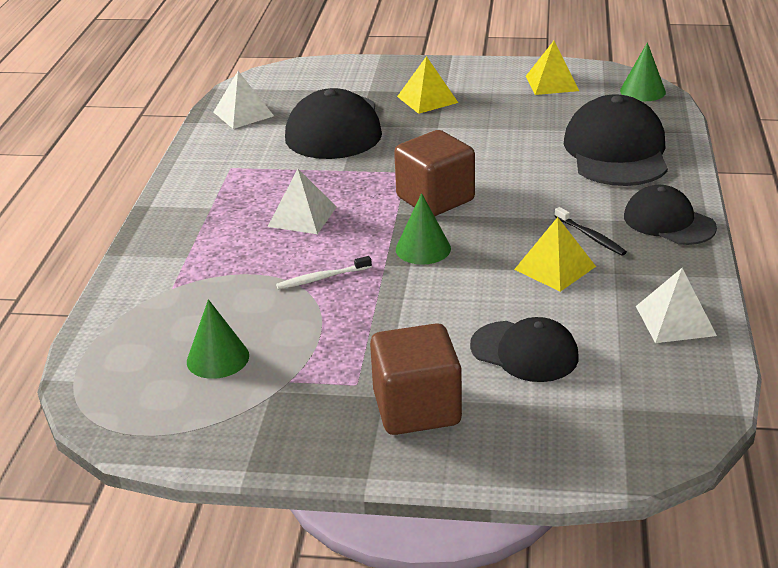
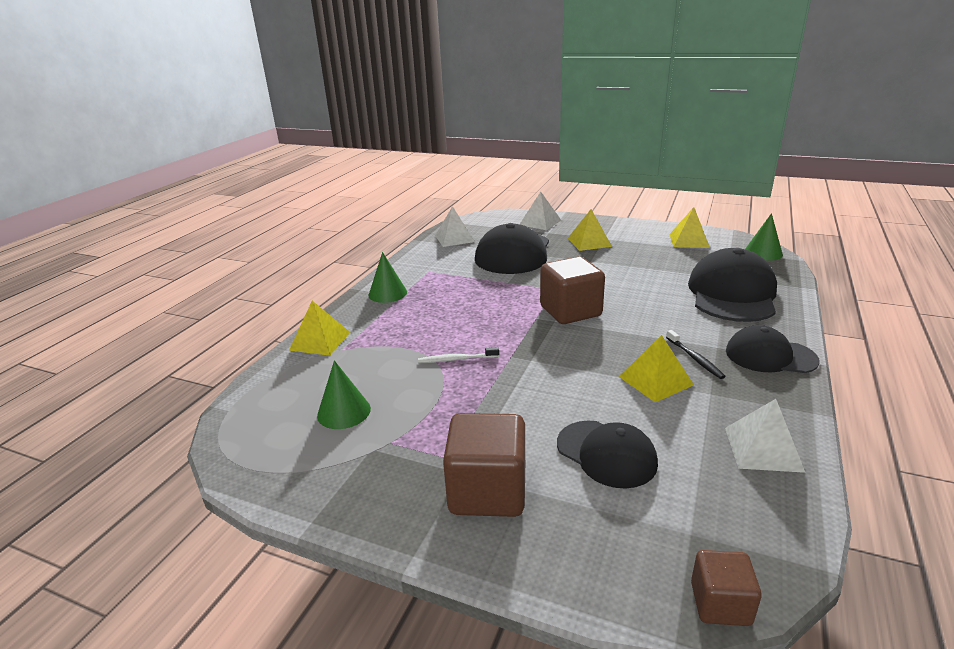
camera: 15 degrees right, 5 degrees down
white pyramid [268,169,337,234] -> white pyramid moved to [520,192,561,230]
green cone [396,193,451,265] -> green cone moved to [368,252,407,303]
black cap [624,185,717,245] -> black cap turned 45 degrees counterclockwise [726,325,820,373]
none -> yellow pyramid [289,301,350,356]
none -> brown cube [691,550,762,626]

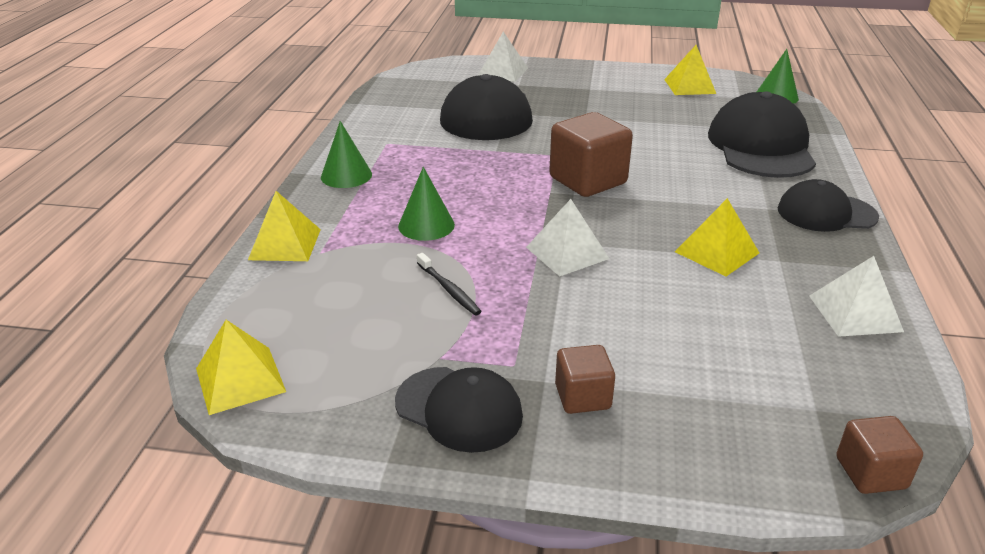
camera: 15 degrees left, 5 degrees up
green cone [317,360,371,429] -> green cone moved to [398,167,455,241]
white toothbrush [418,347,499,363] -> none
white pyramid [435,206,475,247] -> white pyramid moved to [526,199,610,276]
brown cube [443,413,525,517] -> brown cube [555,345,615,414], size x0.56
black cap [557,421,658,489] -> black cap moved to [395,367,523,453]
yellow pyramid [568,209,612,251] -> yellow pyramid moved to [196,320,286,415]
black toothbrush [666,330,726,379] -> black toothbrush moved to [417,253,482,315]

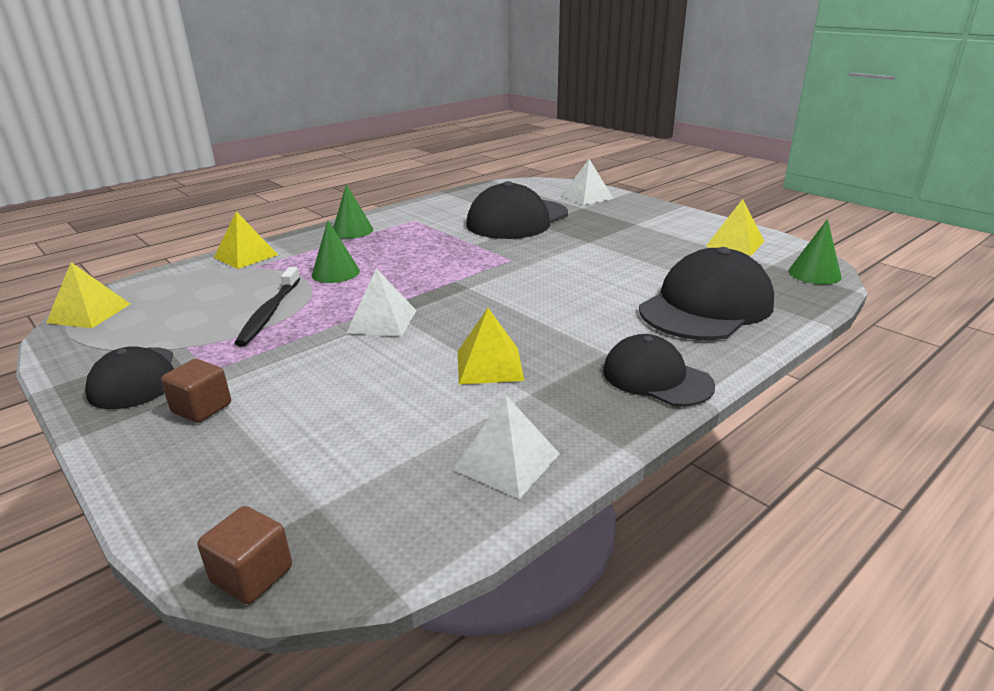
camera: 40 degrees right, 5 degrees down
black toothbrush [417,253,482,315] -> black toothbrush [235,267,300,346], size x1.59
brown cube [549,112,633,197] -> none

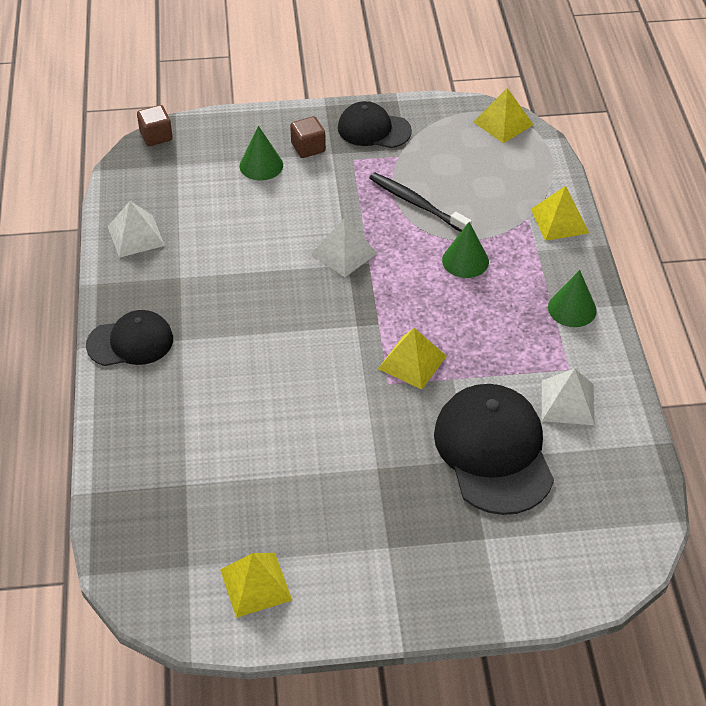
camera: 125 degrees right, 20 degrees up
yellow pyramid [458,308,524,385] -> yellow pyramid moved to [378,328,446,389]
white pyramid [561,159,614,205] -> white pyramid moved to [542,368,595,425]
black cap [639,247,774,340] -> none
green cone [788,219,842,284] -> green cone moved to [240,126,283,180]

